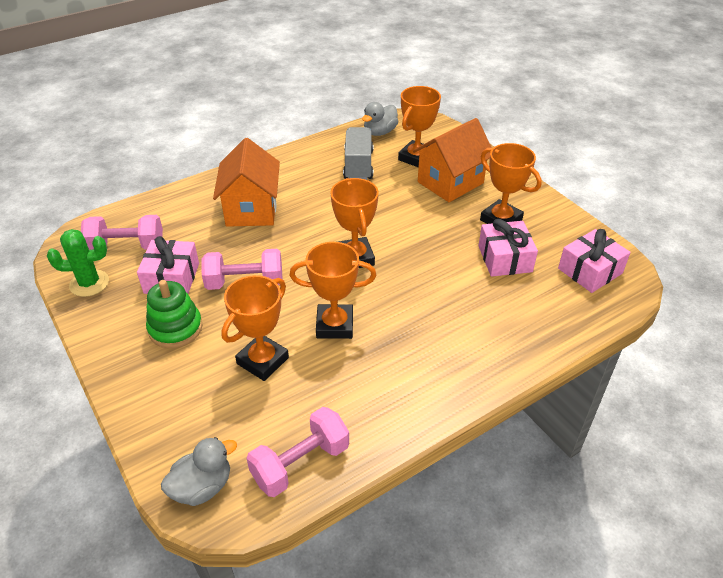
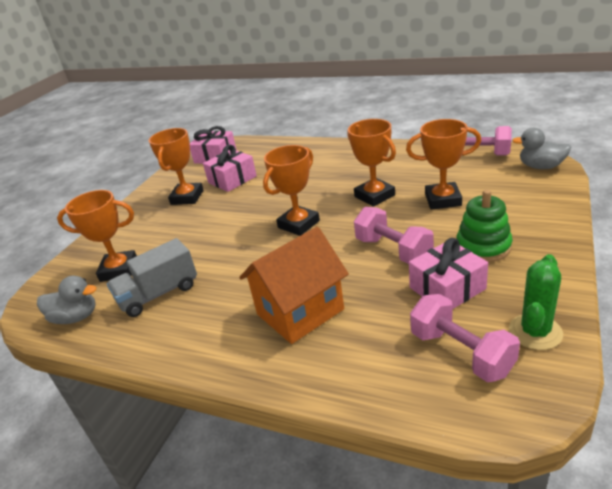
camera: 120 degrees left, 10 degrees down
green cactus [47,229,109,297] -> green cactus turned 75 degrees clockwise [509,254,563,350]
orange house [413,118,492,202] -> none

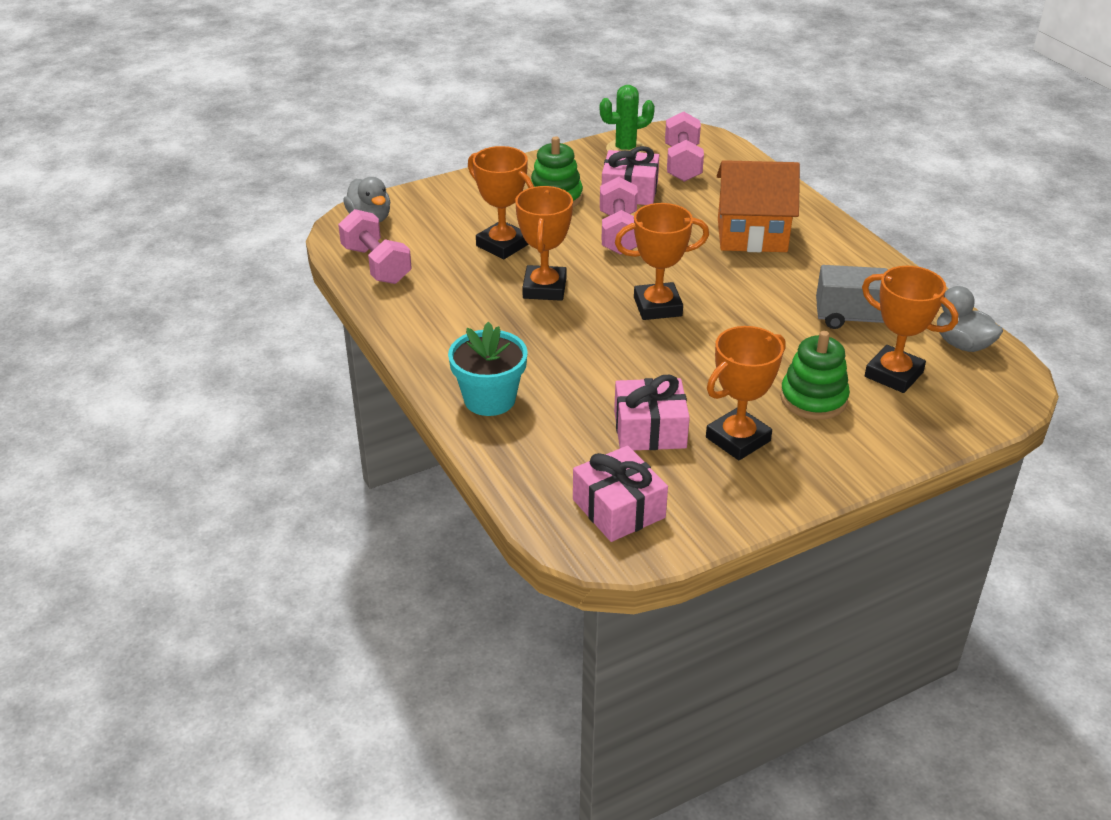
camera: 145 degrees left, 5 degrees up
none -> turquoise flower pot [448,322,528,416]
none -> green stacking toy [780,331,850,420]

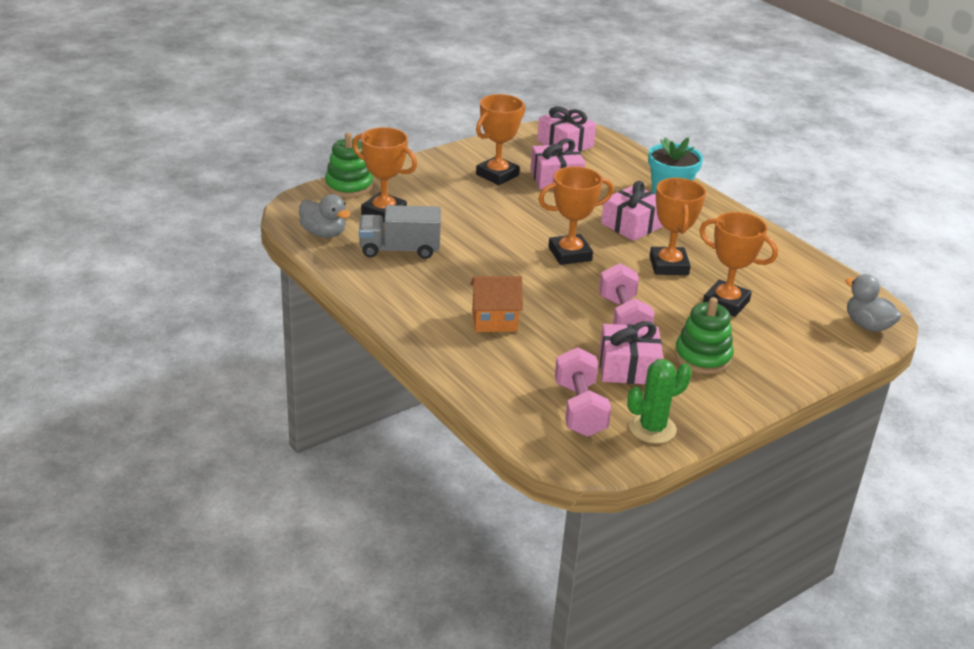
camera: 170 degrees right, 5 degrees down
pink dumbbell [338,209,412,284] -> none
orange house [717,160,800,252] -> orange house [470,276,523,332], size x0.65
green stacking toy [780,331,850,420] -> green stacking toy moved to [325,133,373,198]
none -> pink gift [601,181,663,241]

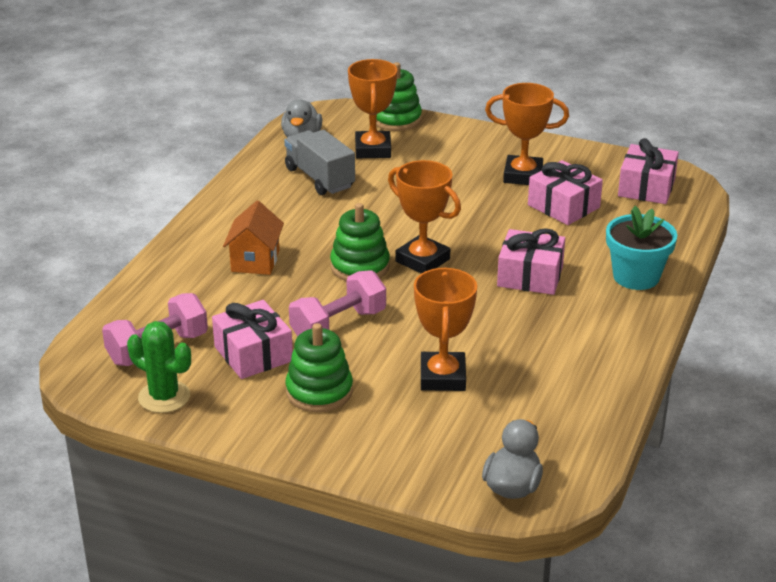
camera: 60 degrees right, 0 degrees up
orange house [470,276,523,332] -> orange house turned 45 degrees clockwise [223,201,284,275]
orange trophy [650,178,706,275] -> none
none -> green stacking toy [330,203,390,281]

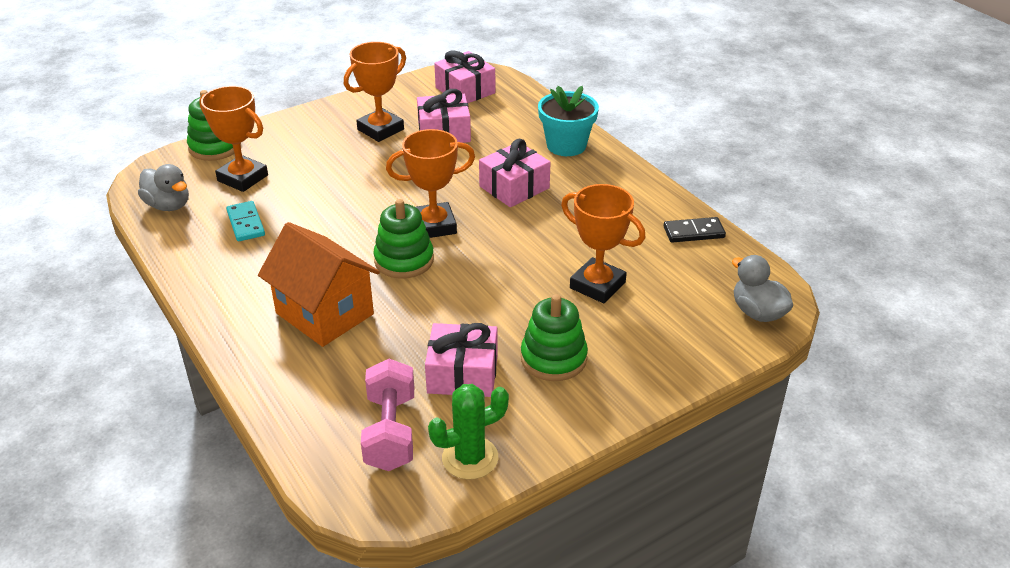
camera: 55 degrees left, 5 degrees up
orange house [223,201,284,275] -> orange house [258,222,380,347], size x1.54
grey truck [284,130,355,195] -> turquoise domino [226,201,265,241]
pink dumbbell [289,270,386,336] -> none
none -> black domino [664,217,726,243]

